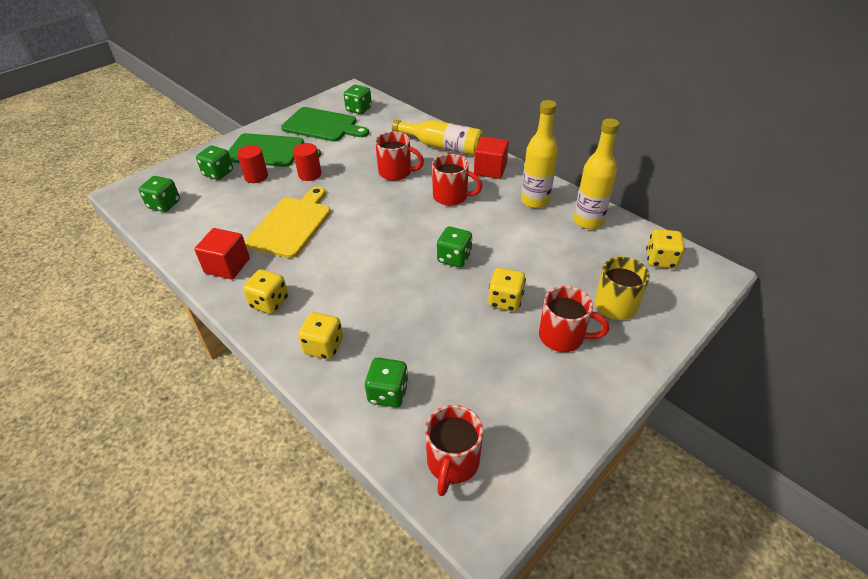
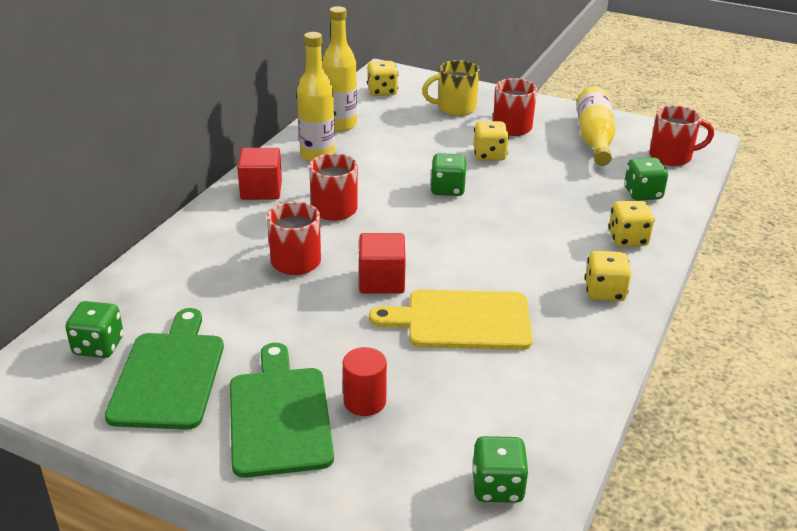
camera: 110 degrees left, 10 degrees down
red cube [194,228,250,280] -> red cube moved to [359,233,406,294]
green dice [196,146,233,180] -> none
red cylinder [293,143,321,181] -> none
yellow bottle [392,120,484,156] -> yellow bottle moved to [577,87,616,166]

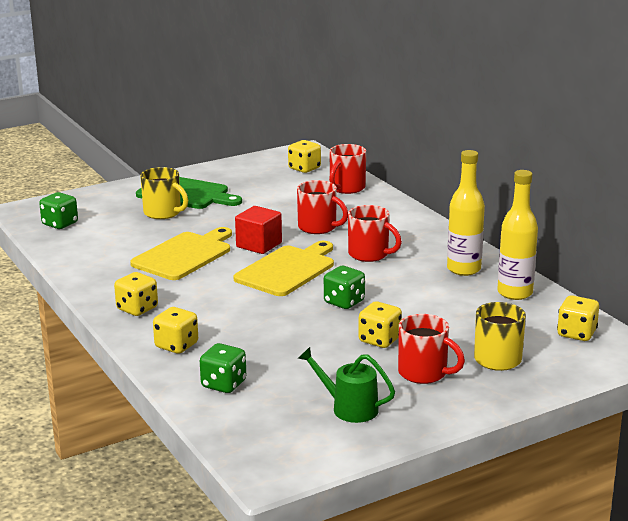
camera: 125 degrees right, 10 degrees down
green dice [65,301,123,358] -> yellow dice [288,140,321,173]
green cutting board [105,308,224,430] -> none
red cube [237,148,282,200] -> none
red cylinder [343,347,387,416] -> yellow mug [140,167,188,219]
yellow bottle [577,87,616,166] -> green watering can [298,347,395,423]
red mug [649,105,714,166] -> red mug moved to [329,144,366,194]
none -> yellow cutting board [234,241,334,296]

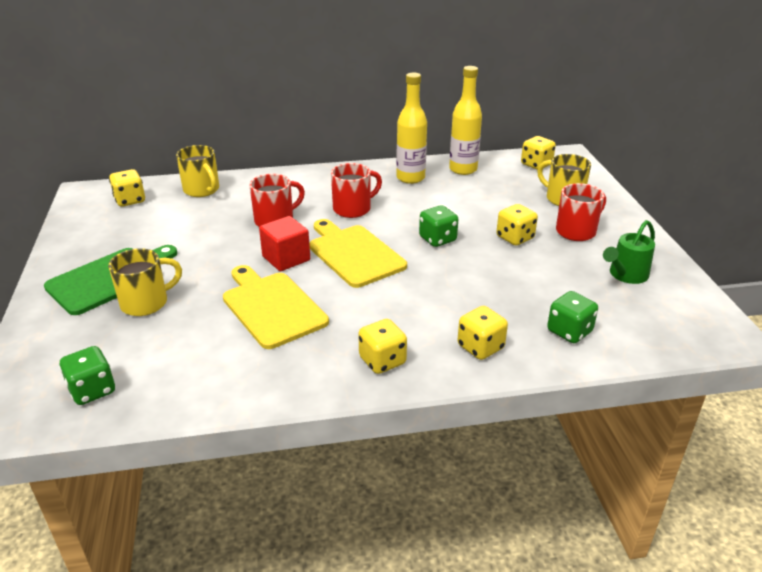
camera: 70 degrees left, 10 degrees up
red mug [329,144,366,194] -> yellow mug [176,145,219,197]

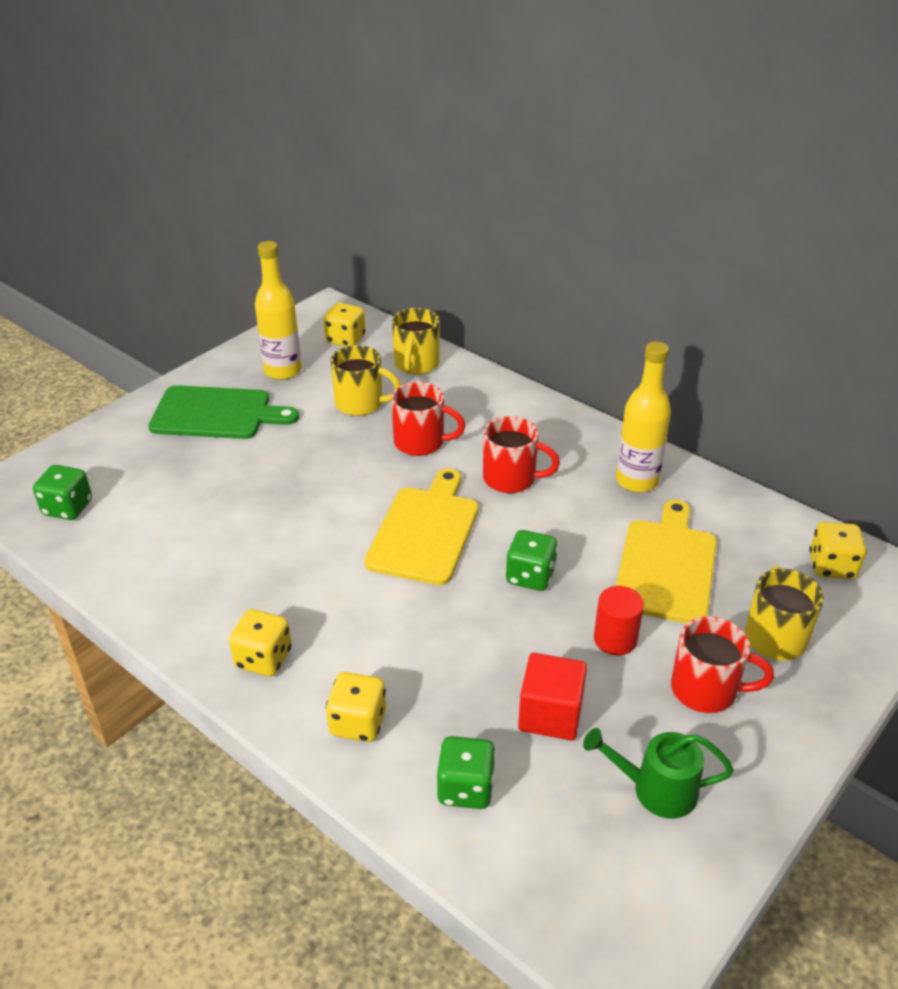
camera: 50 degrees right, 5 degrees up
yellow mug [108,248,182,316] -> yellow mug moved to [331,345,401,416]
yellow cutting board [223,265,329,349] -> yellow cutting board moved to [616,499,717,623]
red cube [259,216,310,271] -> red cube moved to [518,653,587,741]
yellow bottle [449,66,482,175] -> yellow bottle moved to [255,241,302,380]
yellow dice [496,204,538,246] -> red cylinder [594,586,644,655]

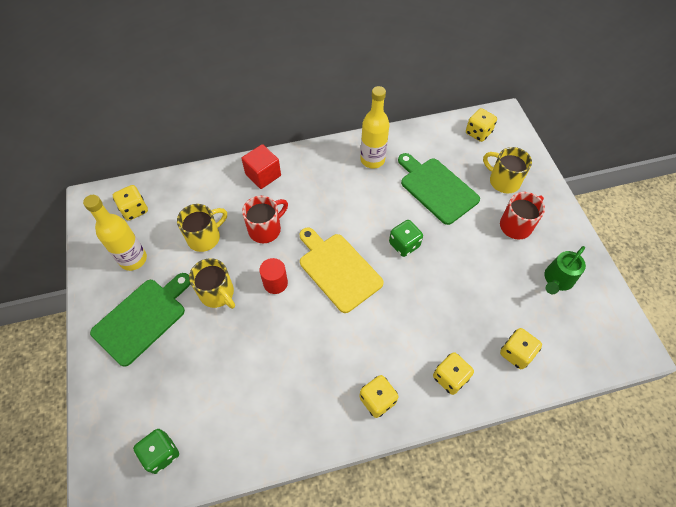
camera: 55 degrees left, 20 degrees up
yellow mug [392,308,440,375] -> yellow mug moved to [189,258,235,309]
green dice [436,736,496,809] -> yellow dice [500,328,542,369]
red mug [483,416,560,493] -> none
red cube [518,653,587,741] -> red cube moved to [241,144,281,189]
red cylinder [594,586,644,655] -> red cylinder moved to [259,258,288,294]
yellow cutting board [616,499,717,623] -> green cutting board [398,153,480,225]

